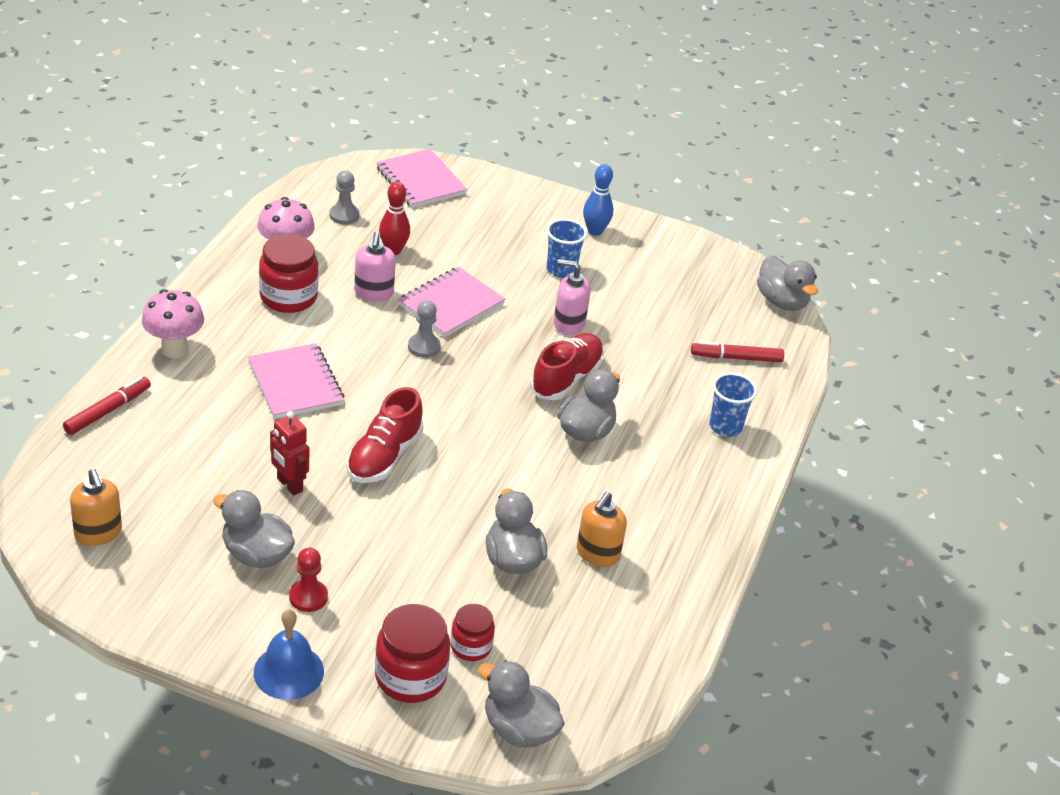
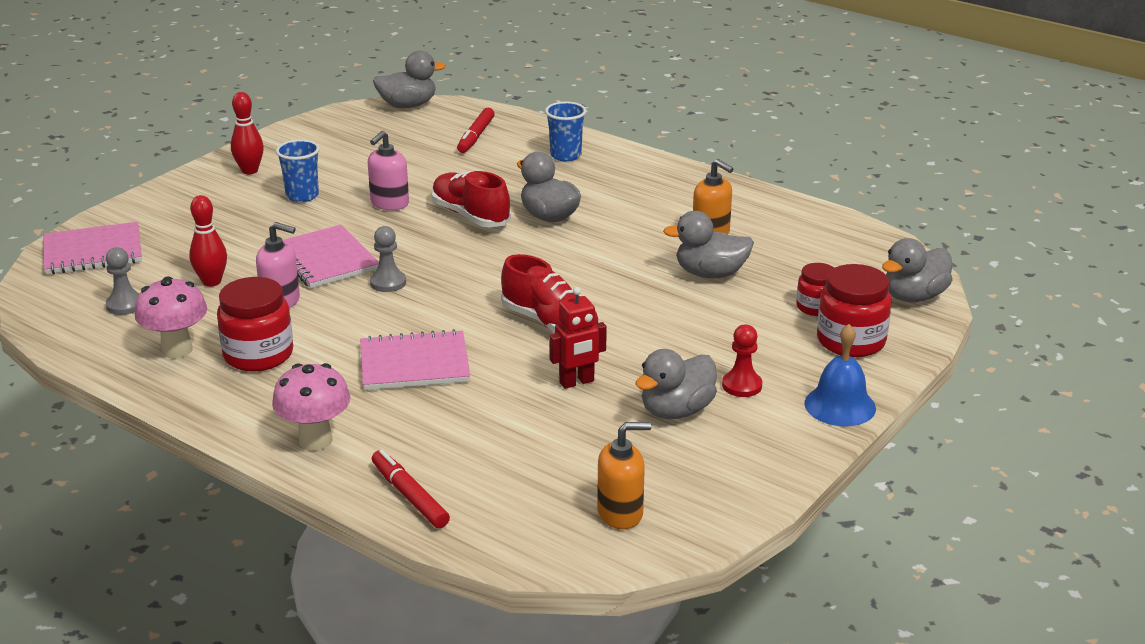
camera: 70 degrees left, 10 degrees down
blue bowling pin [583,164,613,236] -> red bowling pin [231,92,264,174]

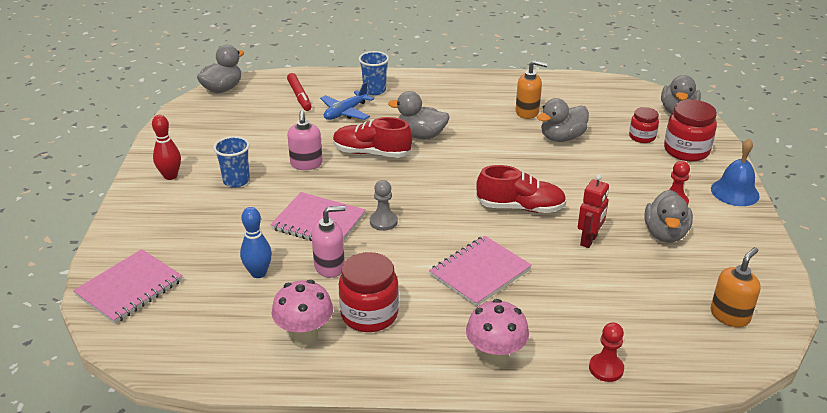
camera: 35 degrees left, 5 degrees up
grey pawn [106,247,140,315] -> none
red bowling pin [189,195,227,287] -> blue bowling pin [240,207,272,278]
red marker [372,450,450,528] -> red pawn [589,322,624,382]
none -> blue plane [320,82,374,120]

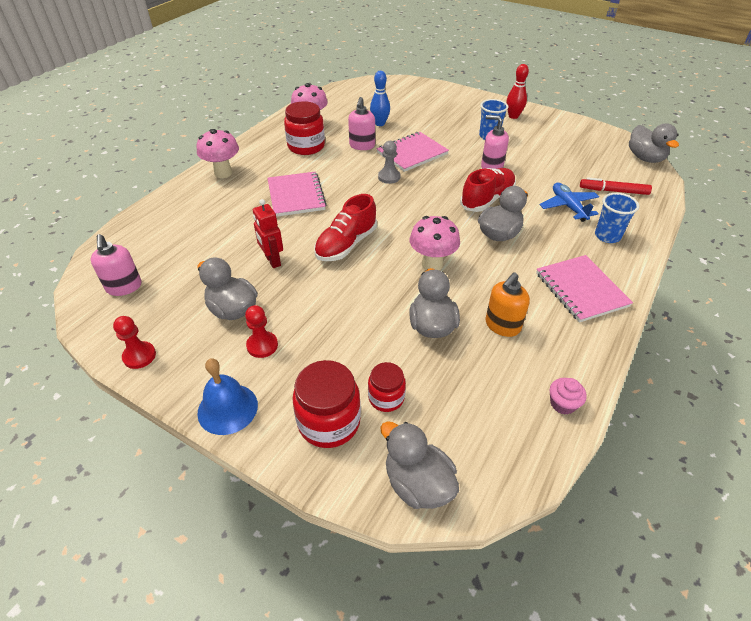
camera: 120 degrees right, 10 degrees up
pink notebook [73,249,183,324] -> pink notebook moved to [536,255,633,323]
red pawn [589,322,624,382] -> red pawn moved to [113,316,156,369]
orange soap dispenser [710,247,761,327] -> pink soap dispenser [91,234,141,296]
none -> pink mushroom [410,216,460,270]
none -> pink cupcake [550,378,587,415]

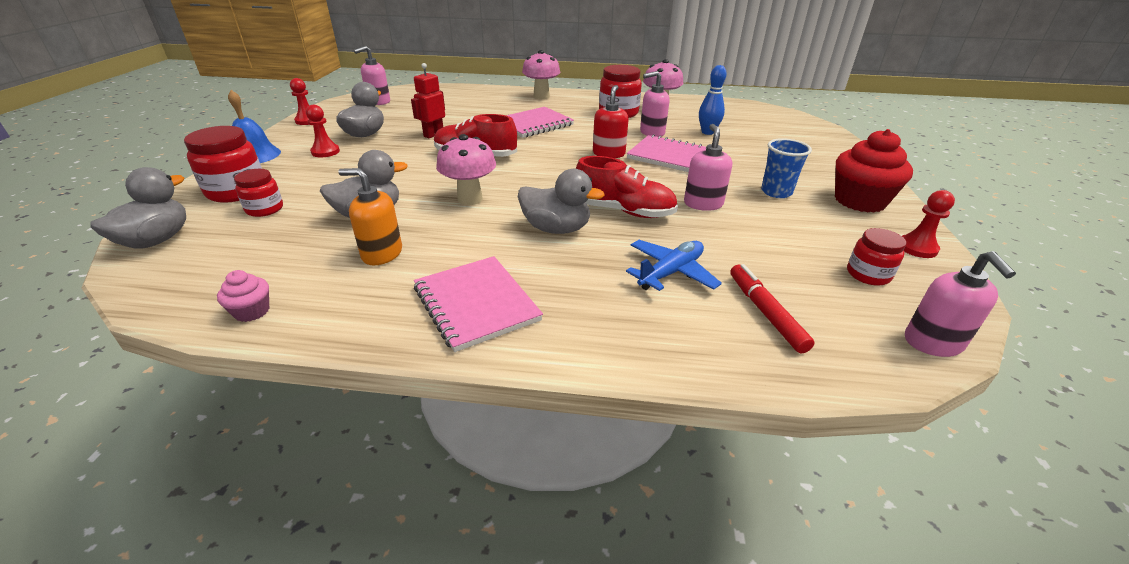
camera: 65 degrees right, 10 degrees down
grey pawn [378,141,400,184] -> red soap dispenser [593,85,629,158]
red bowling pin [506,64,529,119] -> red cupcake [835,129,913,213]
pink notebook [536,255,633,323] -> pink notebook turned 75 degrees counterclockwise [414,256,543,352]
blue cup [595,193,639,243] -> none
grey duck [629,123,679,163] -> pink soap dispenser [905,251,1016,357]
none -> red jar [847,228,906,286]
none -> red pawn [902,190,955,258]

